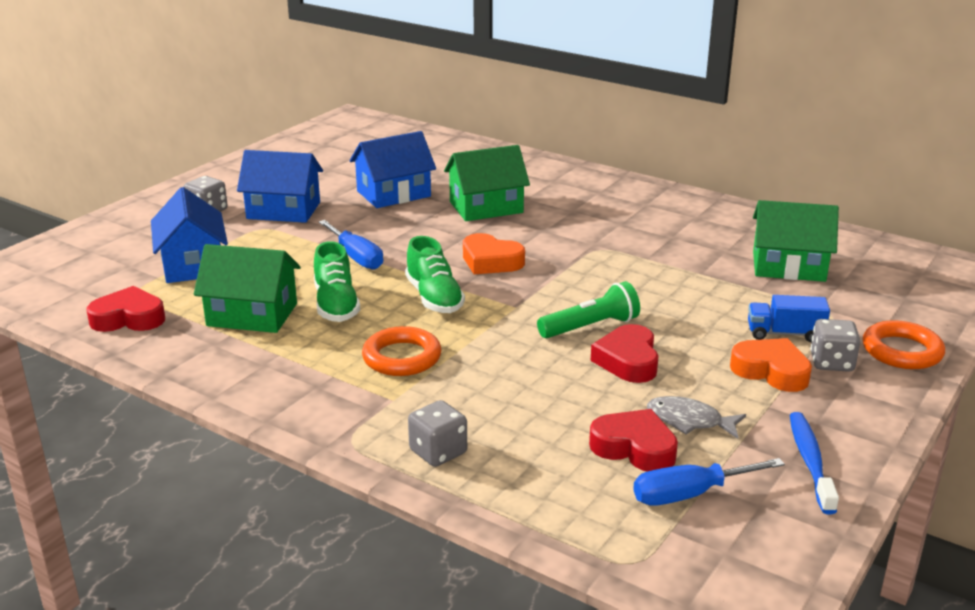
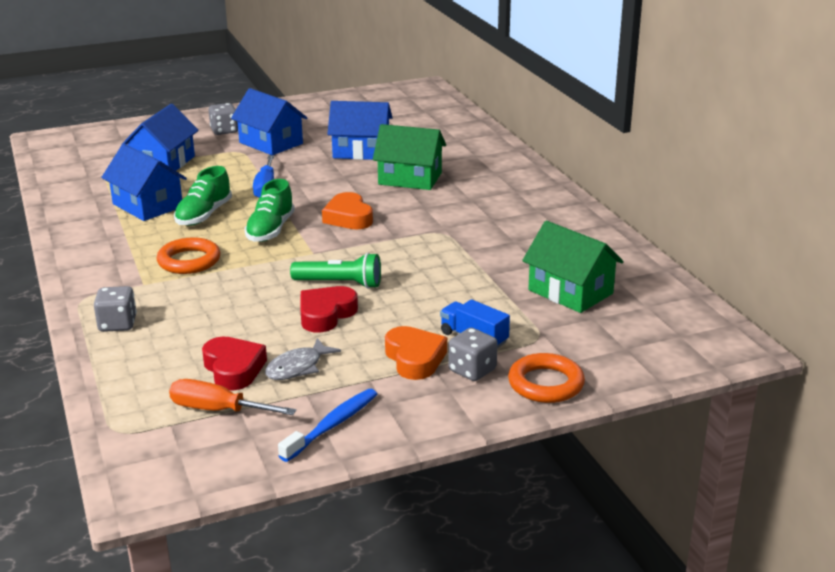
camera: 35 degrees right, 0 degrees up
red heart [86,286,165,332] -> none
green house [194,244,301,333] -> blue house [101,144,187,221]
blue screwdriver [633,458,785,505] -> orange screwdriver [169,379,296,415]
grey fish [647,396,746,439] -> grey fish turned 105 degrees counterclockwise [265,338,341,380]

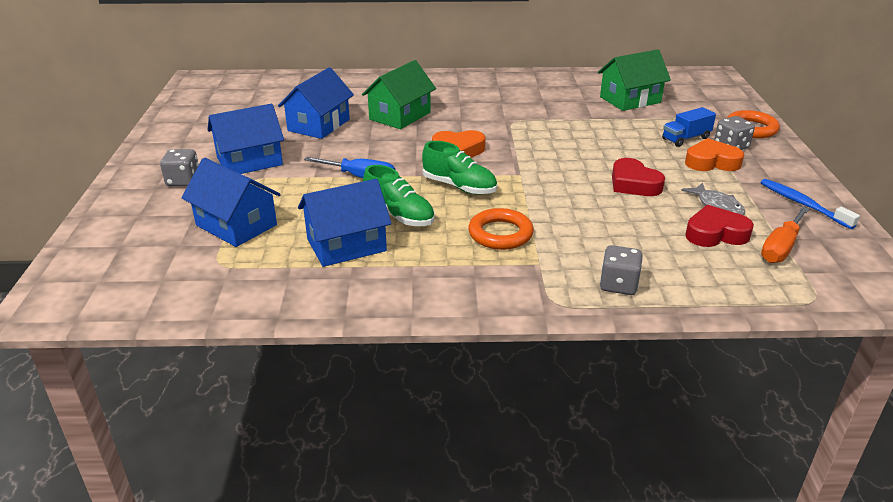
camera: 70 degrees left, 5 degrees up
green flashlight [290,253,381,289] -> none

